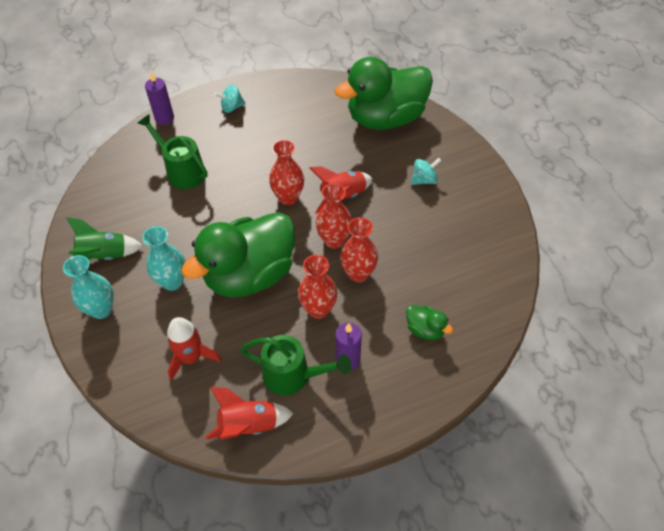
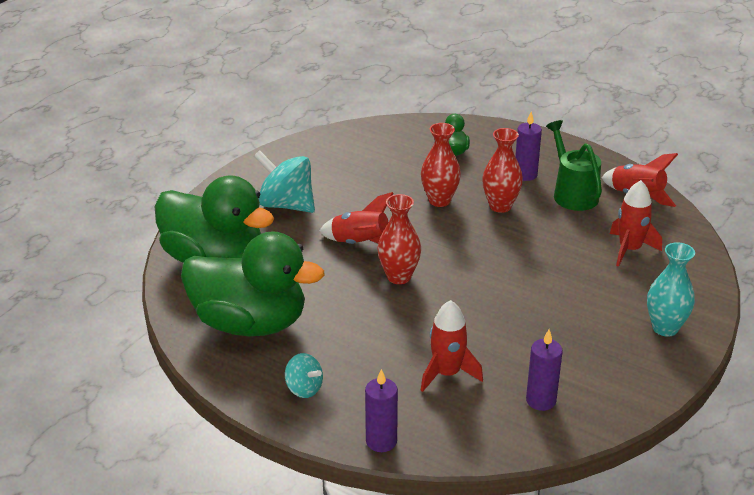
camera: 125 degrees left, 20 degrees down
green rocket [66,217,143,260] -> none
green watering can [138,114,208,189] -> red rocket [421,300,483,392]
turquoise vase [142,226,185,291] -> none
green duck [181,212,295,297] -> green duck moved to [181,231,324,336]
red vase [316,183,352,249] -> none
turquoise spinning top [411,158,442,185] -> turquoise spinning top [254,150,315,213], size x1.83
none -> purple candle [526,329,563,411]

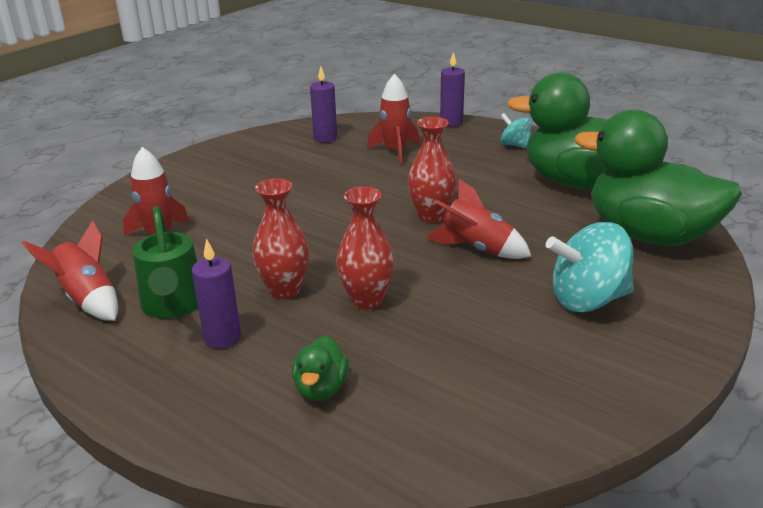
camera: 175 degrees left, 5 degrees down
turquoise spinning top [254,150,315,213] -> turquoise spinning top turned 135 degrees clockwise [546,222,634,312]
turquoise vase [647,242,695,337] -> none

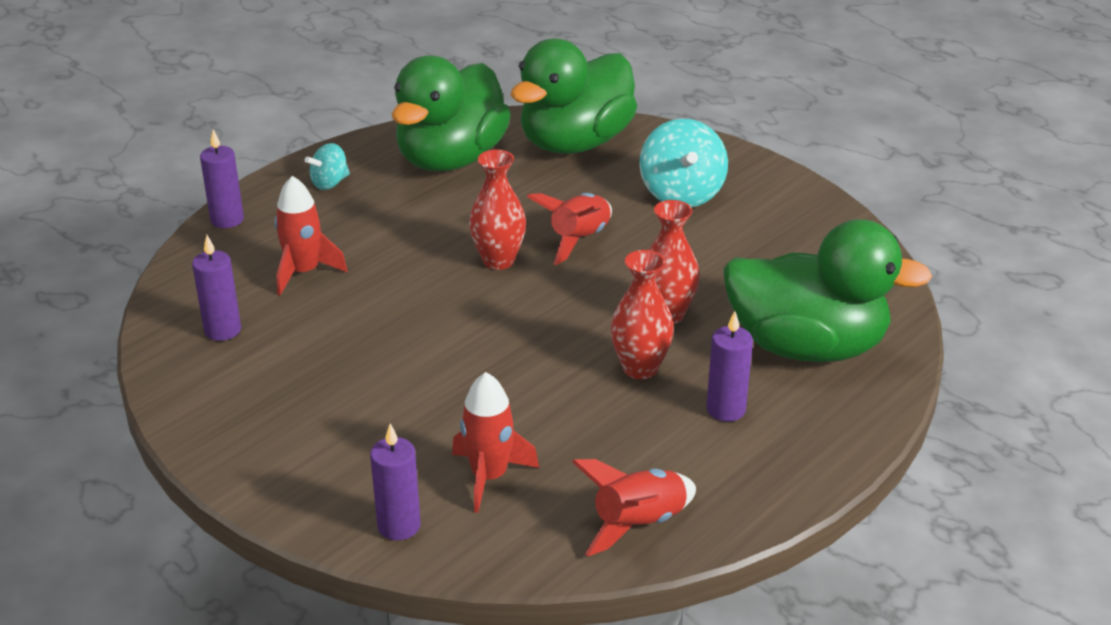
camera: 85 degrees left, 5 degrees up
green watering can [133,206,198,319] -> none
green duck [292,336,349,401] -> green duck [723,219,933,362], size x2.49
none -> purple candle [370,423,421,540]

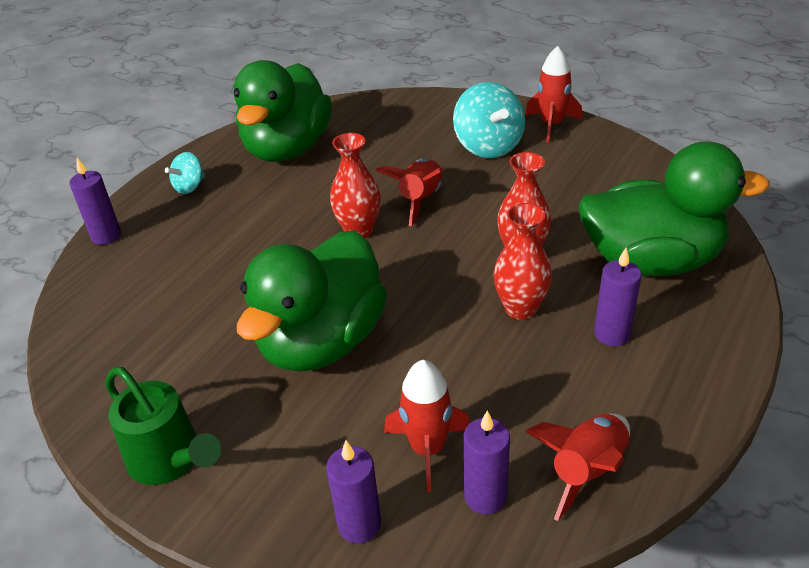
camera: 10 degrees left, 5 degrees up
purple candle [192,235,241,341] -> purple candle moved to [464,411,510,514]
red rocket [275,176,348,295] -> red rocket moved to [526,46,582,142]
green duck [510,38,637,154] -> green duck moved to [237,230,388,372]
none -> green watering can [105,367,221,485]

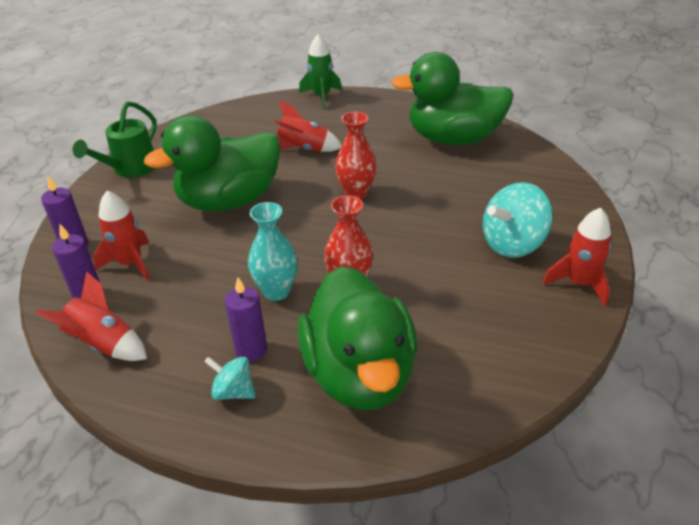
camera: 75 degrees right, 0 degrees up
purple candle [69,158,121,245] -> green rocket [299,34,342,109]
turquoise spinning top [165,152,205,194] -> turquoise spinning top moved to [204,356,256,400]
green duck [237,230,388,372] -> green duck turned 45 degrees counterclockwise [144,115,281,211]
red rocket [376,158,443,226] -> red rocket moved to [273,100,342,152]
red vase [494,203,552,320] -> turquoise vase [248,202,297,301]

